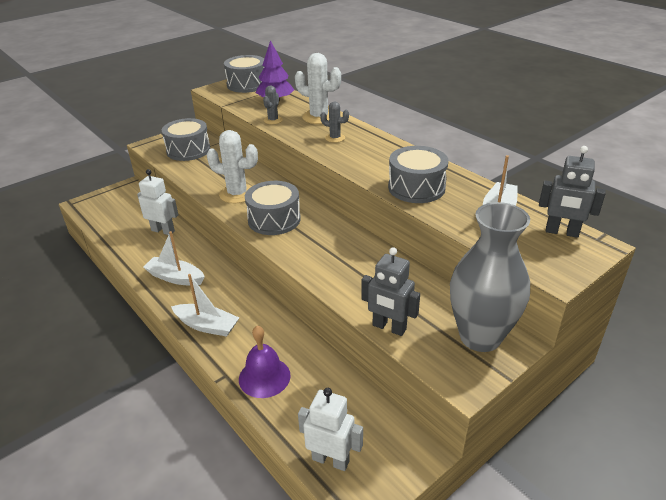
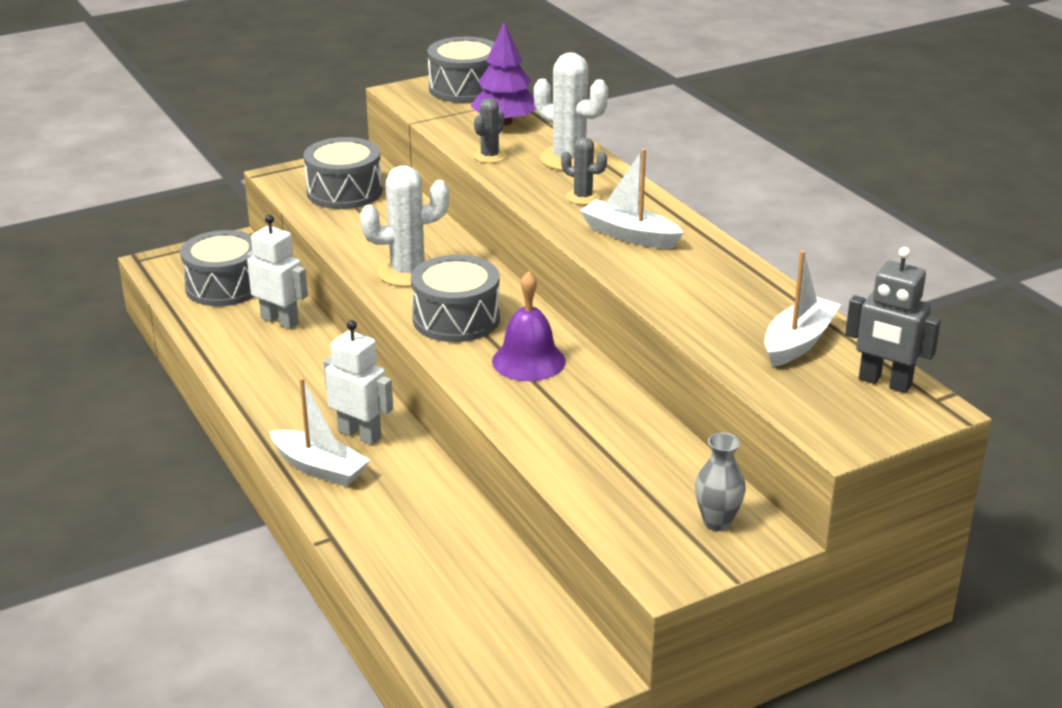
camera: 10 degrees right, 5 degrees down
white boat [143,231,205,286] -> white boat moved to [580,149,684,249]
white cactus [207,130,258,203] -> white cactus turned 45 degrees counterclockwise [360,165,449,287]
purple bell [239,325,291,398] -> purple bell moved to [492,271,565,381]
white robot [298,388,363,471] -> white robot moved to [324,320,393,445]
grey robot [361,247,420,336] -> none
grey drum [388,146,449,203] -> grey drum moved to [180,230,254,306]
grey vase [450,202,530,352] -> grey vase [695,433,746,531], size x0.44

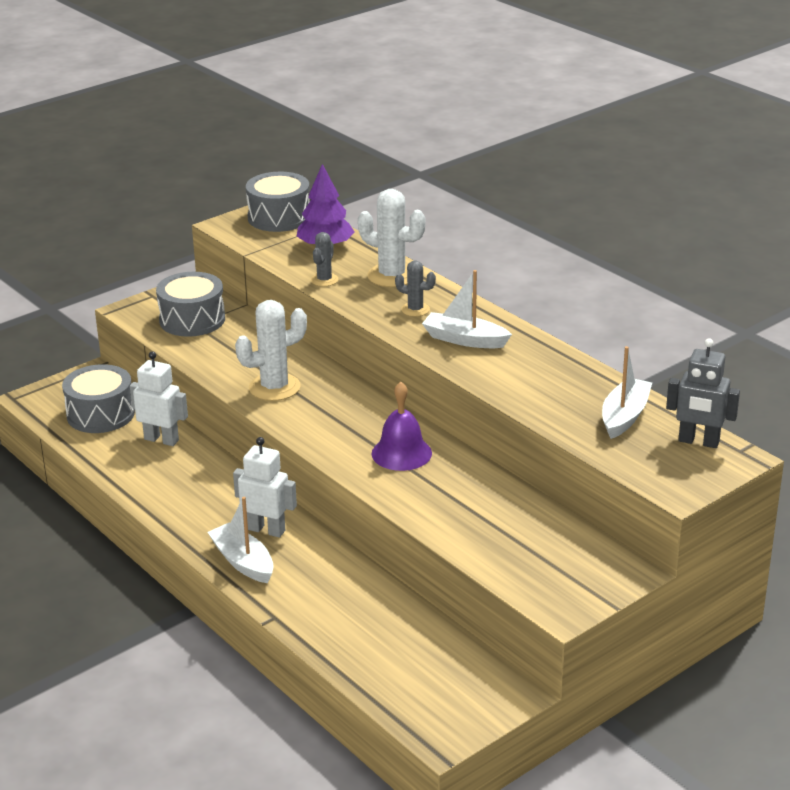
camera: 10 degrees left, 0 degrees up
white boat [269,378,370,487] -> white boat turned 150 degrees counterclockwise [207,497,274,583]
grey drum [411,255,500,342] -> none
grey vase [695,433,746,531] -> none

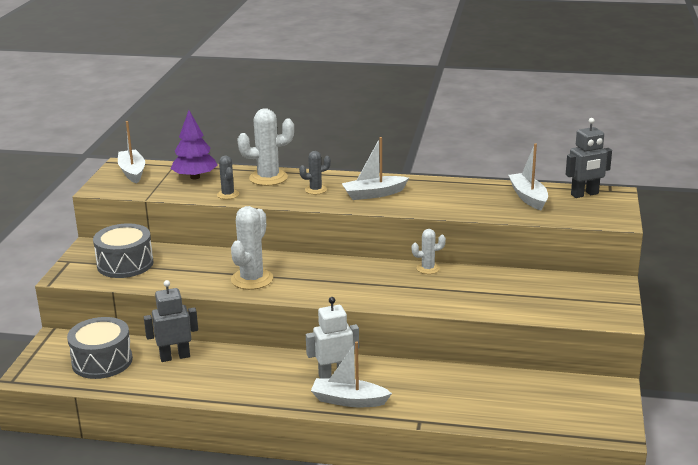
camera: 40 degrees left, 5 degrees down
white robot [130,351,188,446] -> grey robot [144,280,198,362]
grey drum [246,172,310,232] -> white boat [118,121,145,183]
purple bell [372,382,432,471] -> none
none -> white cactus [412,229,446,274]

